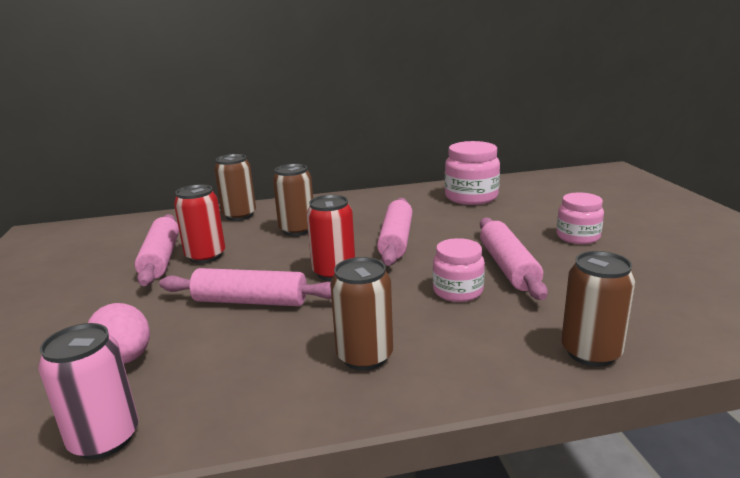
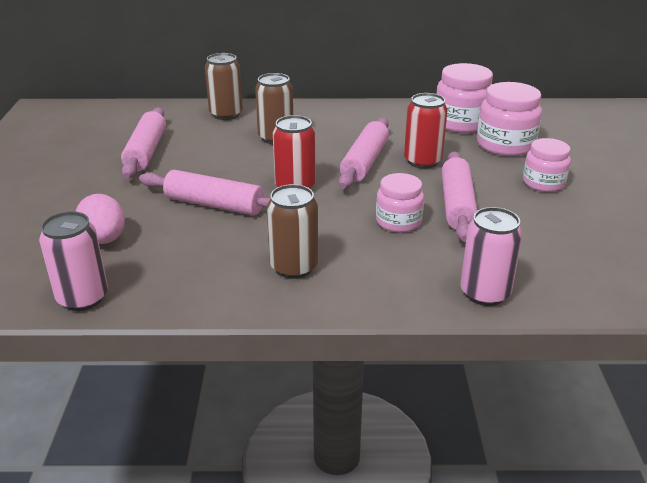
camera: 10 degrees right, 10 degrees up
red can [174,184,225,263] -> red can moved to [404,93,448,169]
brown can [561,251,636,367] -> pink can [460,207,523,306]
none -> pink jar [477,82,542,156]

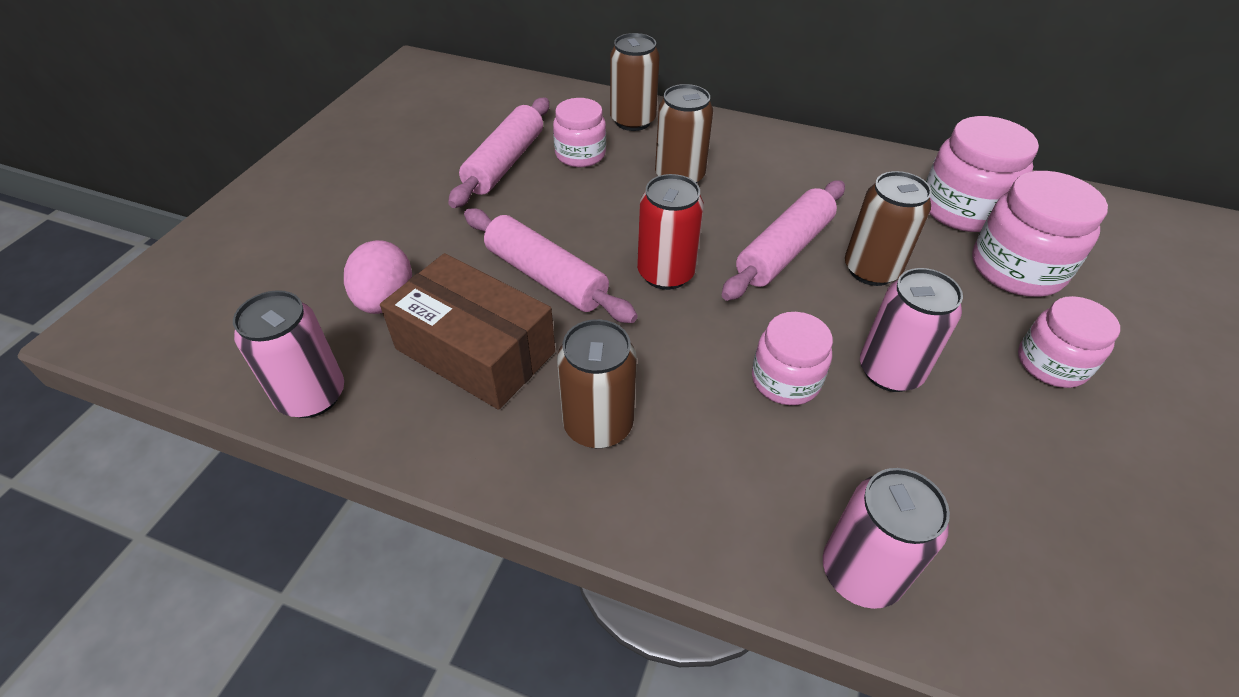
camera: 20 degrees right, 15 degrees up
red can [404,93,448,169] -> brown can [845,171,932,286]
pink rolling pin [442,151,478,242] -> pink can [860,268,963,392]
none -> brown box [380,253,555,410]
none -> pink jar [553,98,606,167]

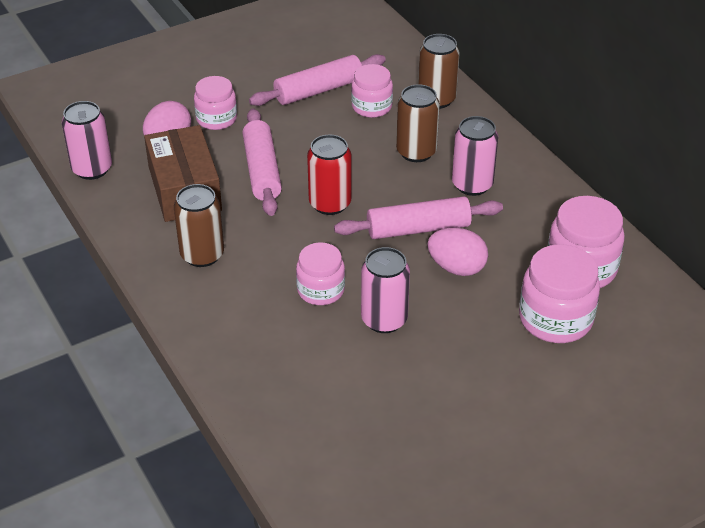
camera: 40 degrees right, 5 degrees down
pink can [823,468,950,609] -> pink can moved to [452,116,498,196]
brown can [845,171,932,286] -> pink egg [427,228,488,276]
pink jar [1018,296,1120,388] -> pink jar moved to [194,76,237,130]

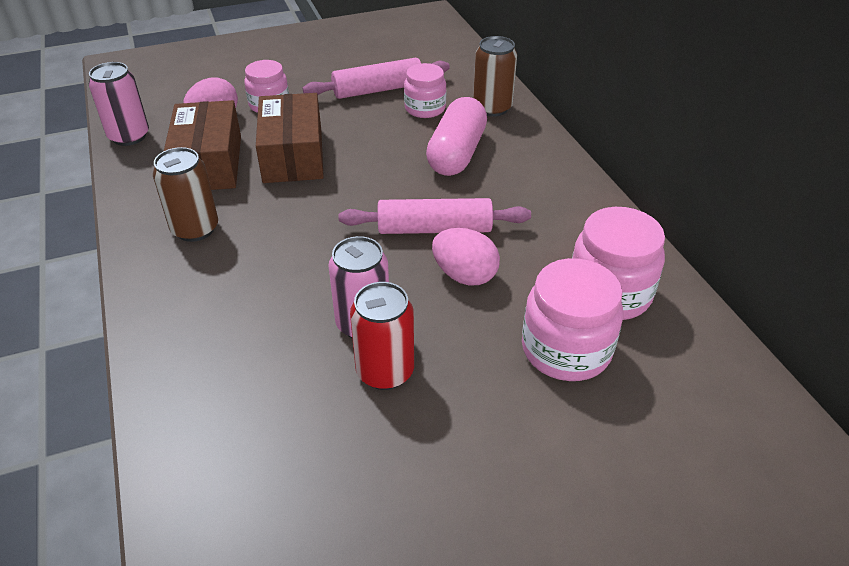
camera: 10 degrees right, 0 degrees up
pink rolling pin [242,108,282,216] -> brown box [256,93,324,183]
pink jar [296,242,345,305] -> none
red can [307,134,351,215] -> red can moved to [350,282,414,390]
brown can [396,84,440,162] -> pink capsule [426,97,487,176]
pink can [452,116,498,196] -> none

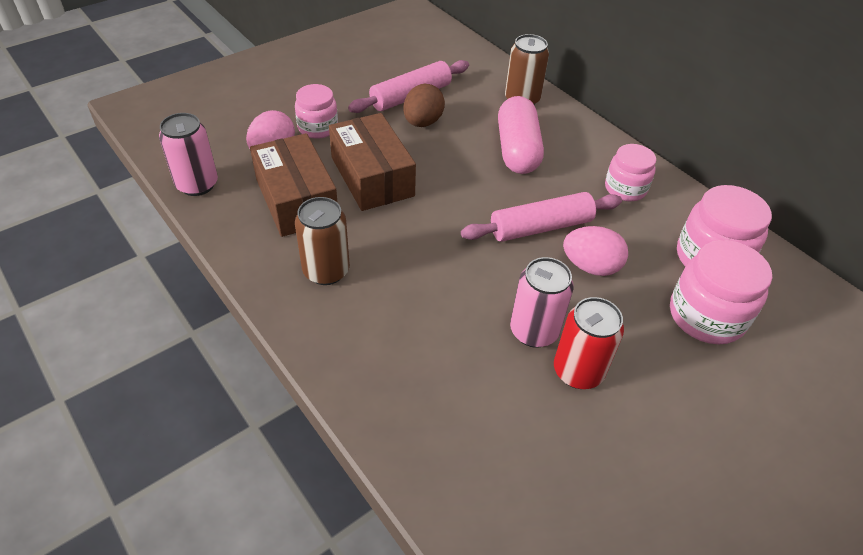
camera: 20 degrees left, 5 degrees up
pink jar [404,63,446,118] -> pink jar moved to [605,144,656,201]
none -> brown egg [403,84,445,127]

